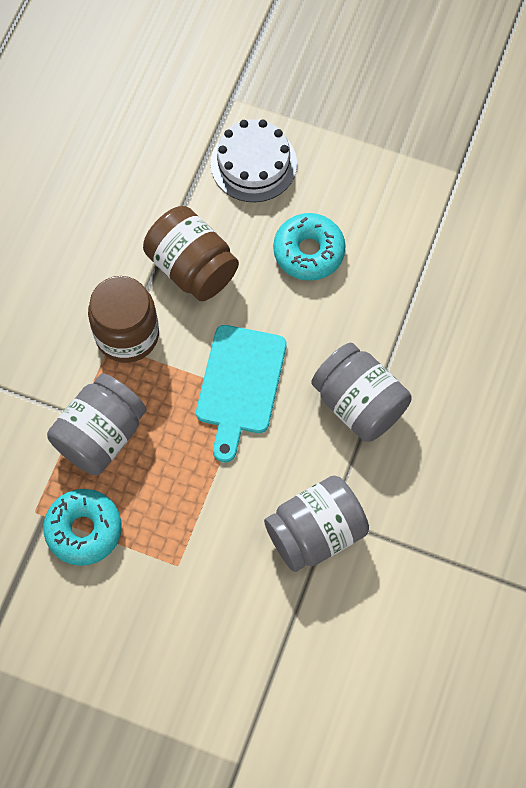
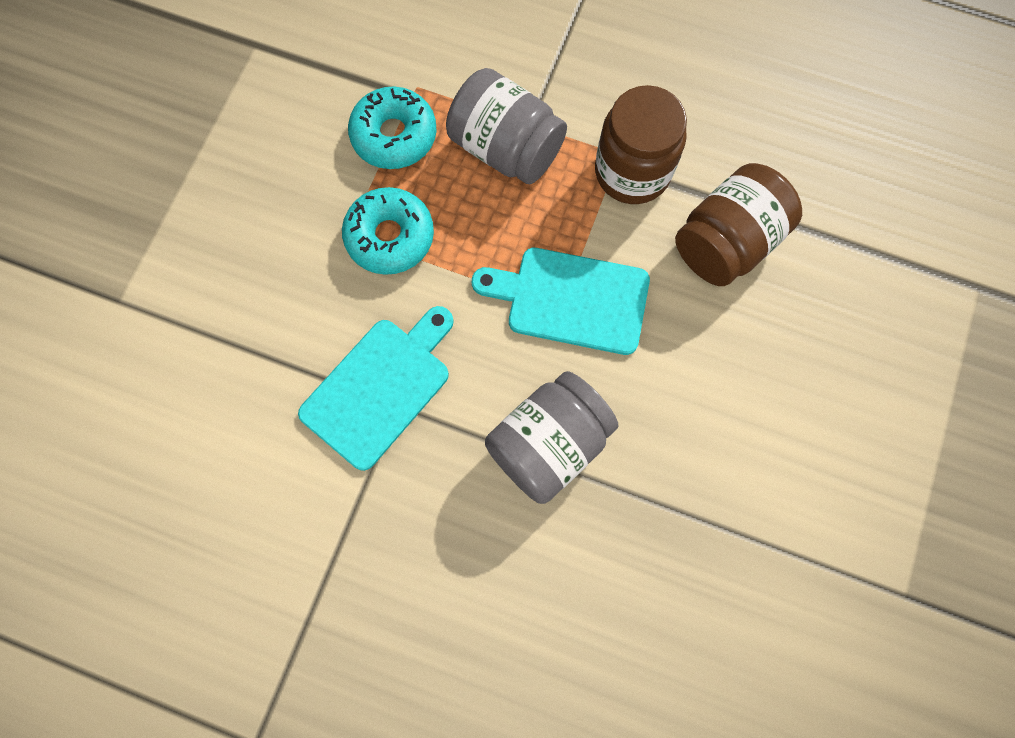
camera: 90 degrees right, 5 degrees up
white cake [211,119,297,202] -> none
grey jar [264,475,369,572] -> turquoise cutting board [298,306,454,471]
turquoise donut [273,213,346,281] -> turquoise donut moved to [342,187,434,275]

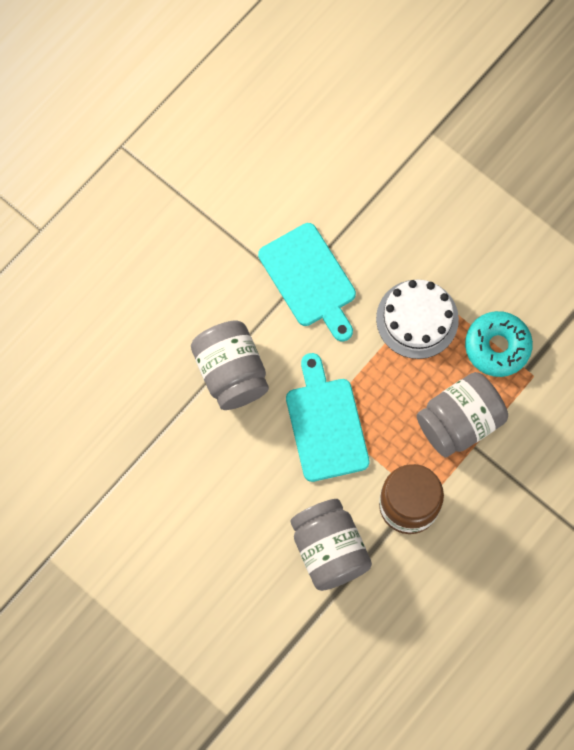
camera: 110 degrees right, 0 degrees up
turquoise donut [342,187,434,275] -> white cake [376,280,459,359]
turquoise cutting board [472,248,650,355] -> turquoise cutting board turned 45 degrees counterclockwise [286,353,370,482]
brown jar [675,163,802,286] -> grey jar [291,499,372,591]

